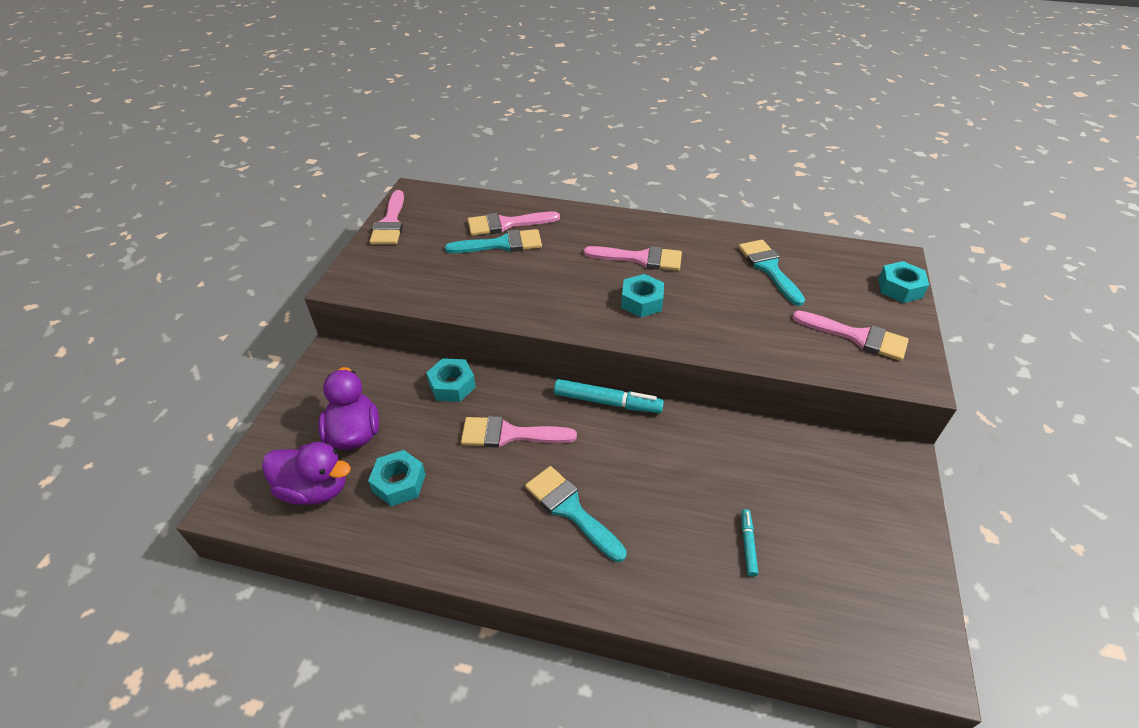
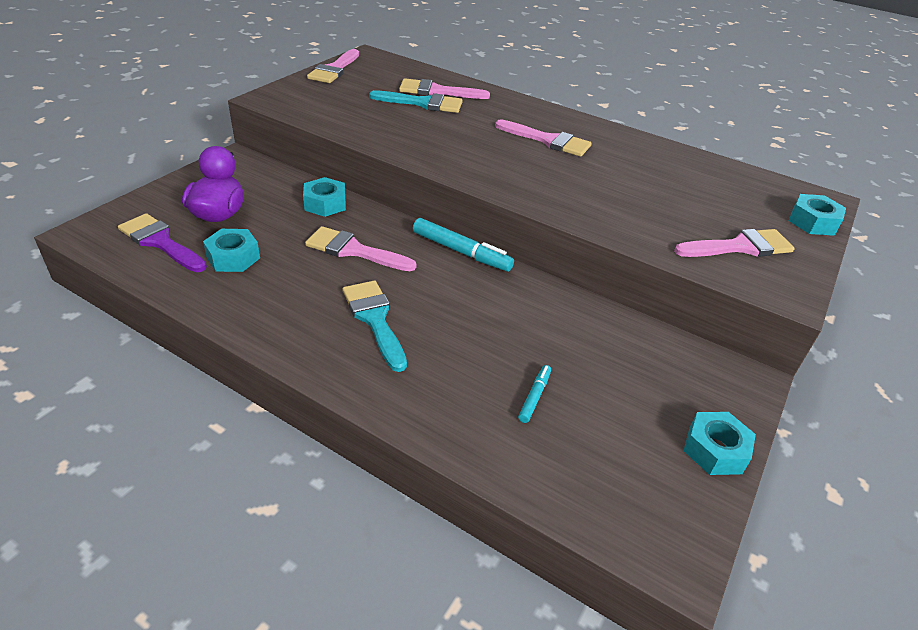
camera: 15 degrees right, 5 degrees down
purple duck [262,442,351,505] -> purple brush [118,213,207,272]
turquoise nut [621,274,664,317] -> turquoise nut moved to [683,412,756,475]
turquoise brush [738,240,805,306] -> none
pink brush [792,311,909,361] -> pink brush turned 60 degrees counterclockwise [674,229,795,257]

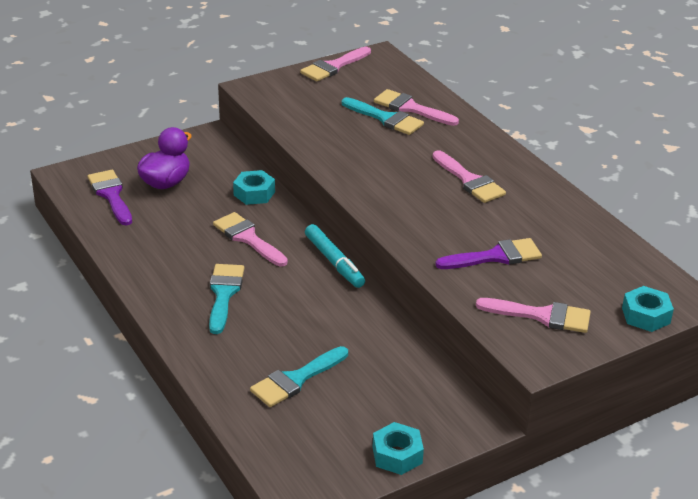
camera: 30 degrees right, 5 degrees down
turquoise nut [203,229,260,272] -> none
turquoise marker [518,365,551,423] -> turquoise brush [250,346,348,407]
none -> purple brush [435,238,542,269]

